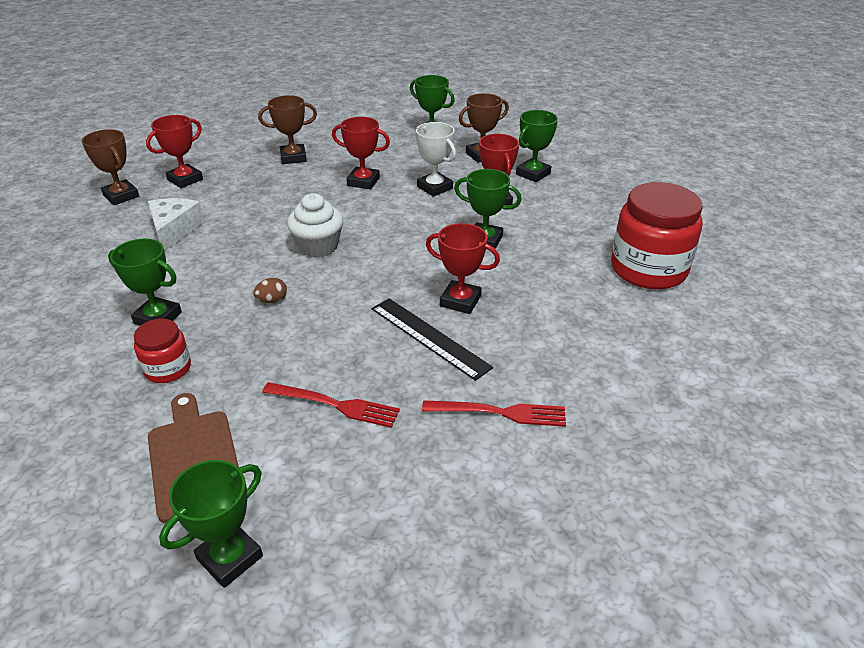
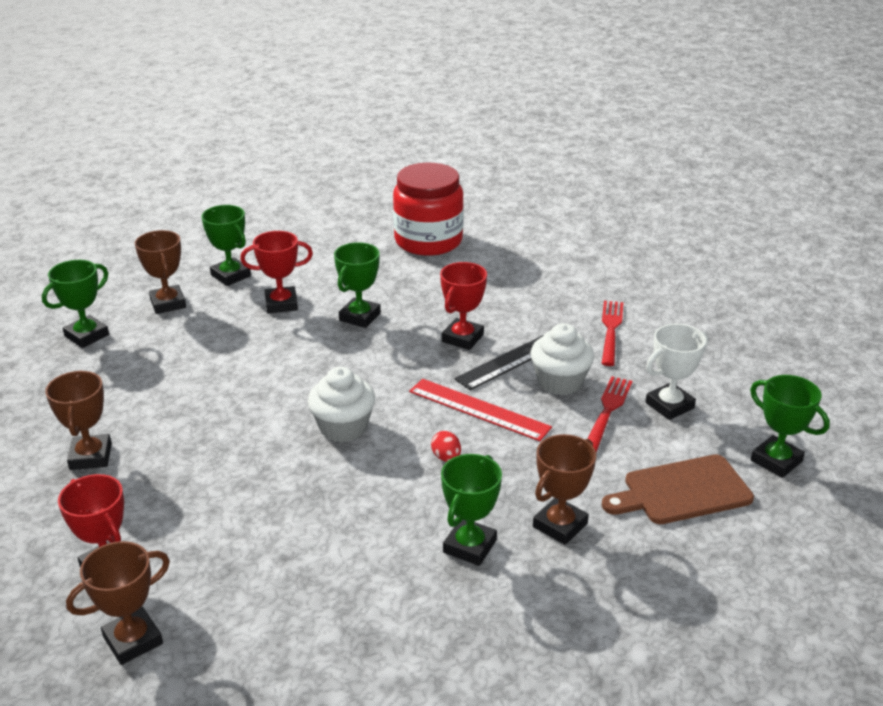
camera: 85 degrees left, 5 degrees down
red jar [134,319,191,383] -> brown trophy [533,434,596,545]
white cheese [148,198,204,251] -> none
brown egg [253,278,287,303] -> red egg [431,431,461,462]
red trophy [332,117,390,189] -> none
white trophy [415,122,456,197] -> white trophy moved to [646,324,708,420]
none -> red ruler [409,379,552,441]
none -> white cupcake [530,323,594,395]

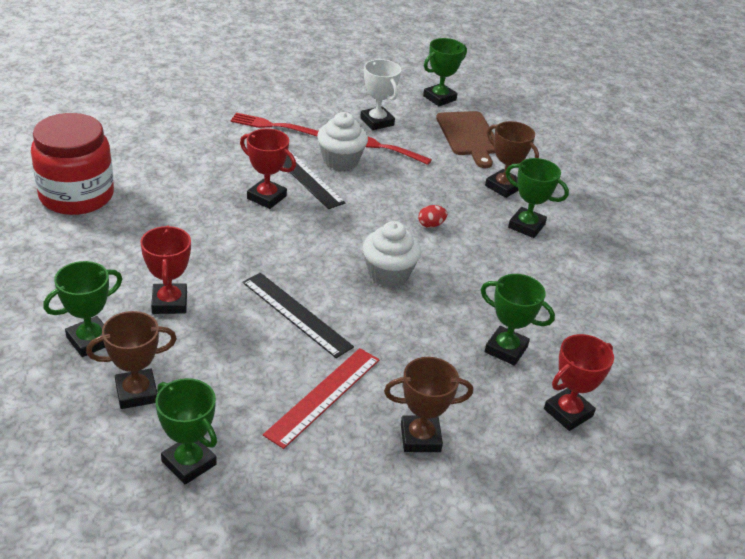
camera: 90 degrees left, 5 degrees up
brown trophy [66,541,170,665] -> none
green trophy [334,242,381,328] -> green trophy moved to [481,274,555,366]
red ruler [409,379,552,441] -> red ruler moved to [263,348,380,449]
none -> black ruler [242,273,354,358]

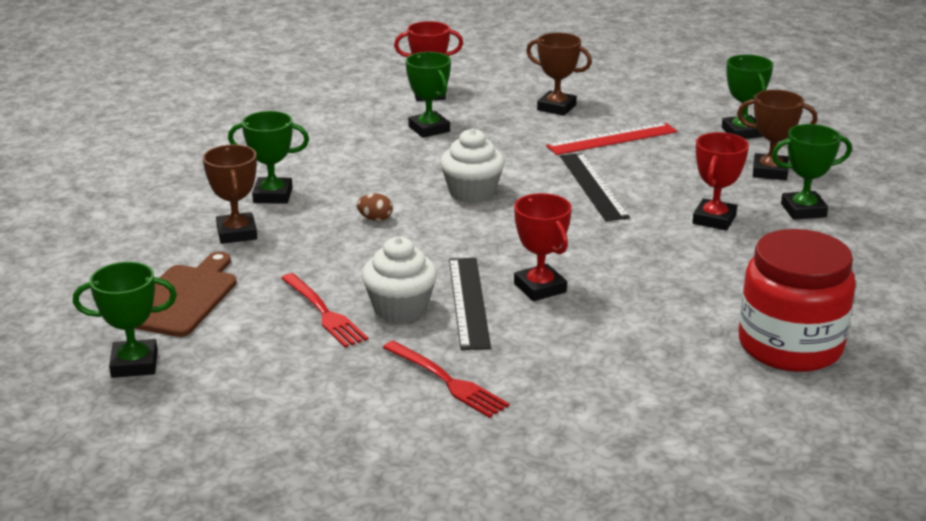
camera: 145 degrees left, 10 degrees down
white trophy [360,59,401,130] -> none
red egg [418,205,447,228] -> brown egg [357,194,393,221]
green trophy [506,158,569,238] -> green trophy turned 60 degrees counterclockwise [228,111,309,204]

